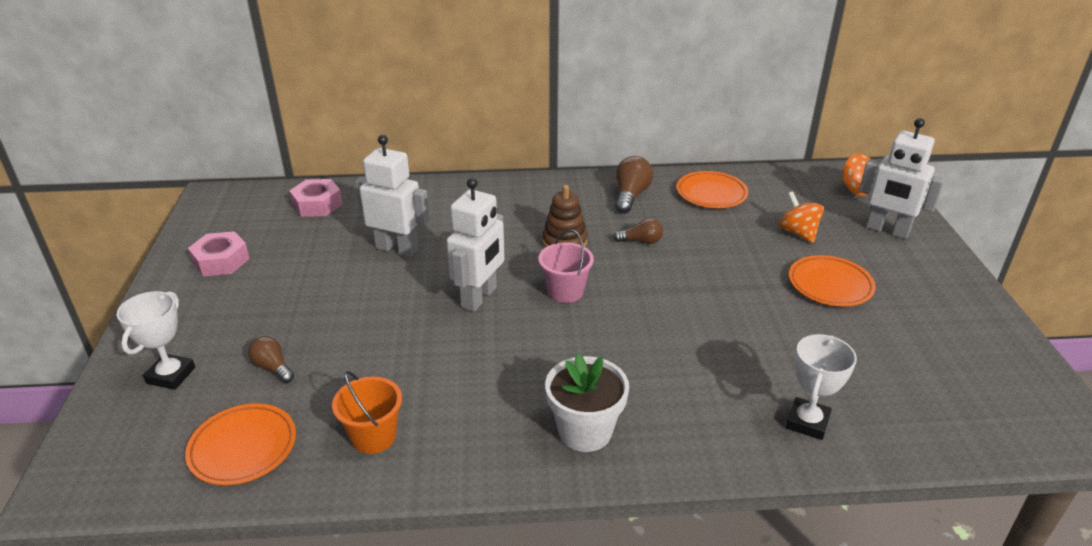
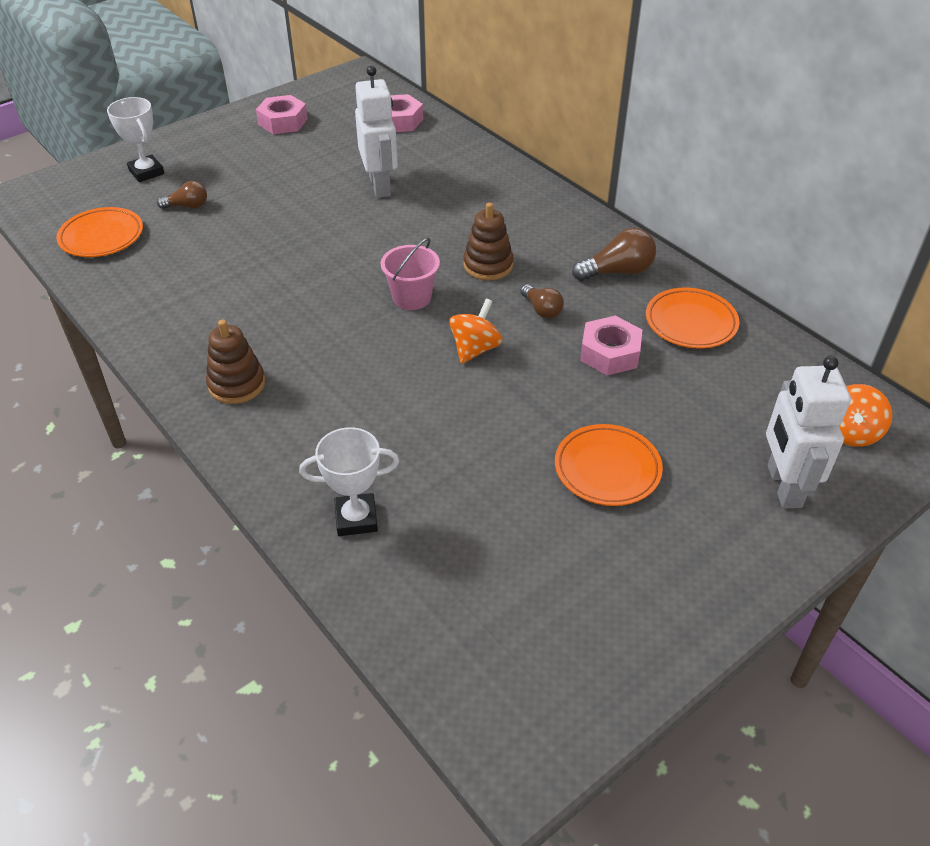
camera: 55 degrees right, 10 degrees up
white trophy [117,291,195,390] -> white trophy turned 75 degrees clockwise [107,97,164,182]
brown light bulb [248,336,294,383] -> brown light bulb turned 75 degrees clockwise [157,181,207,209]
orange bucket [332,371,402,454] -> none
white robot [446,178,505,312] -> none
white flower pot [545,353,629,452] -> brown stacking toy [206,320,265,404]
orange spinning top [779,191,824,243] -> orange spinning top moved to [449,299,502,364]
none -> pink nut [580,316,643,376]

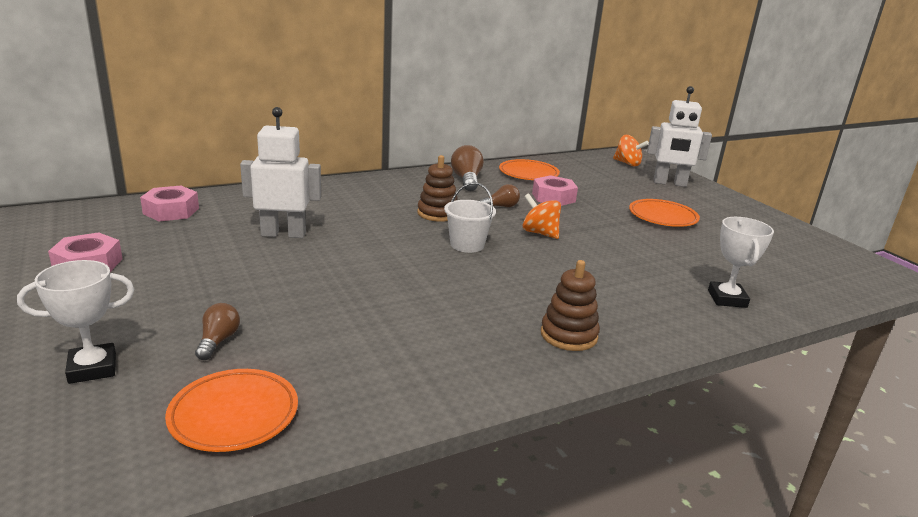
camera: 80 degrees left, 20 degrees down
pink bucket [381,238,440,310] -> white bucket [444,182,496,253]

